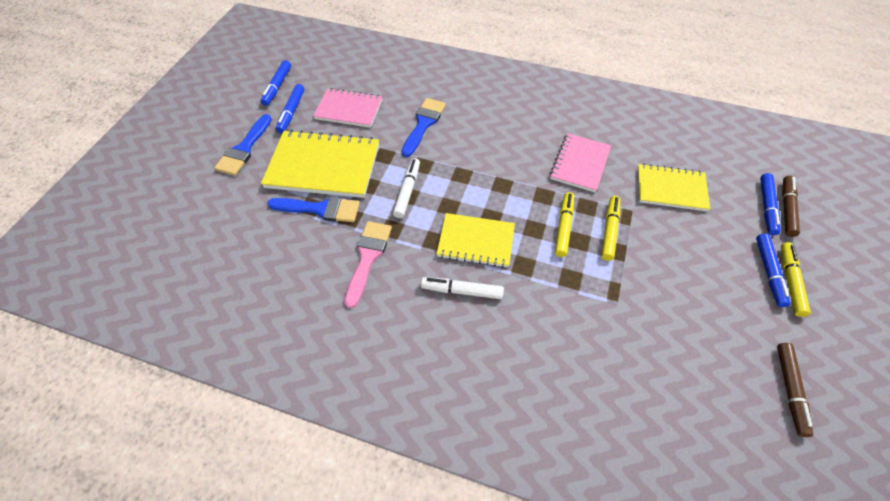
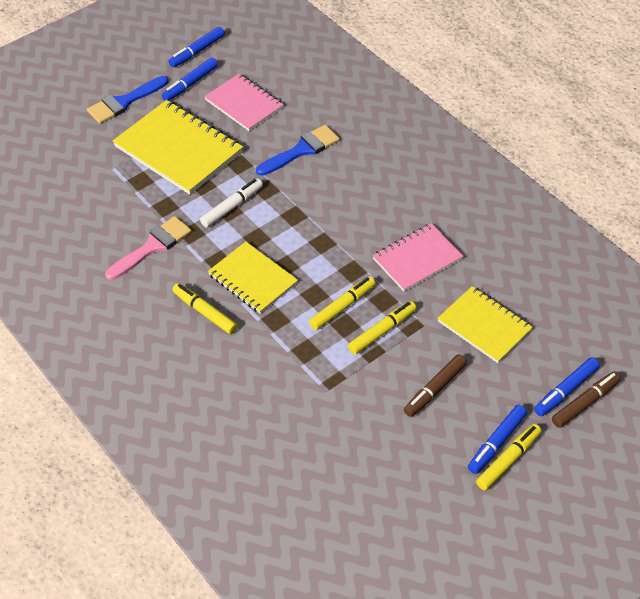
camera: 35 degrees right, 5 degrees down
blue brush [267,197,360,222] -> none
white marker [421,277,504,299] -> yellow marker [172,283,238,334]
brown marker [777,343,813,437] -> brown marker moved to [404,354,467,417]

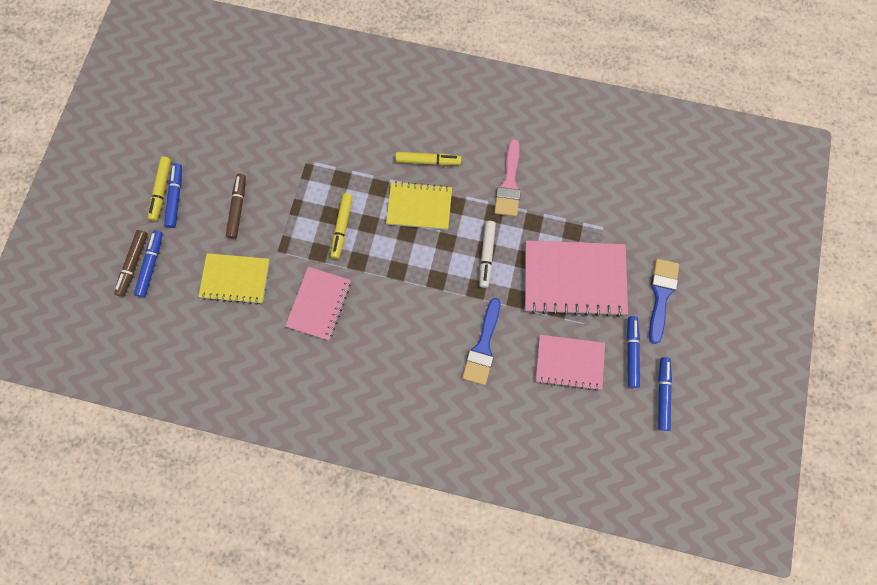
camera: 140 degrees right, 25 degrees up
yellow notebook [113,100,243,195] -> pink notebook [525,240,628,317]
yellow marker [348,301,416,354] -> none

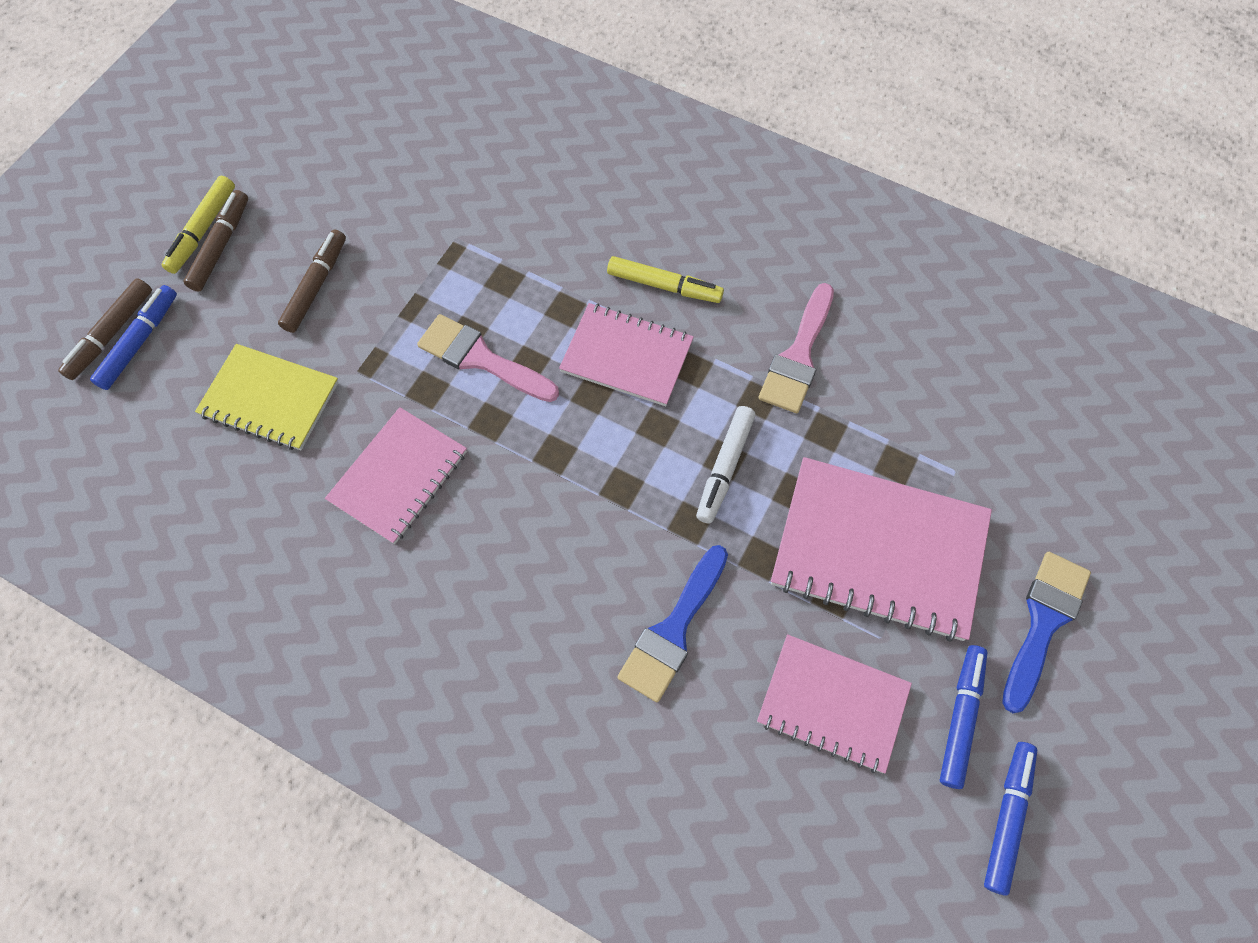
camera: 15 degrees right, 10 degrees down
blue marker [164,163,182,228] -> brown marker [184,190,248,292]
yellow marker [330,193,353,259] -> pink brush [417,314,559,402]
yellow notebook [386,181,452,230] -> pink notebook [559,303,694,406]

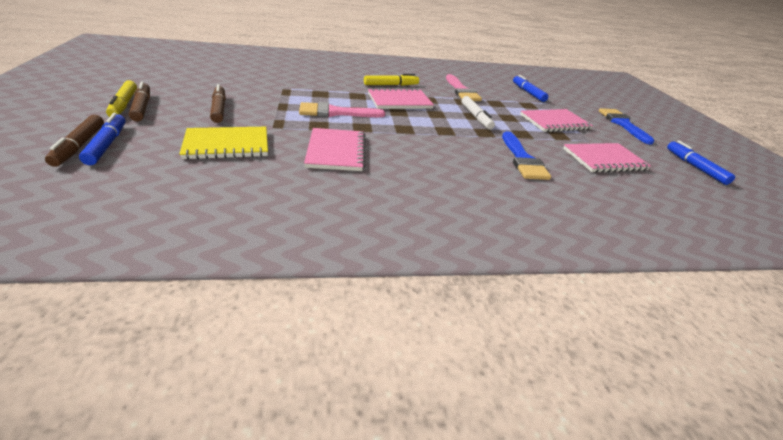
camera: 40 degrees left, 30 degrees down
pink notebook [771,457,992,642] -> pink notebook [520,109,593,132], size x0.64
blue marker [940,645,987,789] -> blue marker moved to [513,75,548,102]

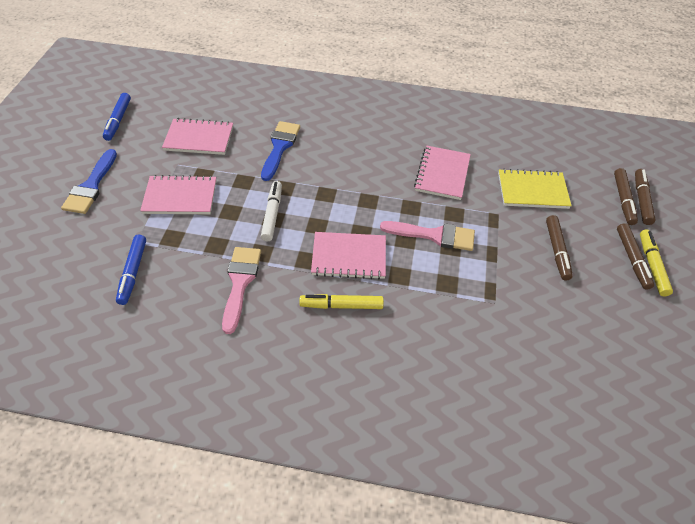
camera: 160 degrees left, 15 degrees up
blue marker [79,113,126,165] -> brown marker [614,168,638,225]

